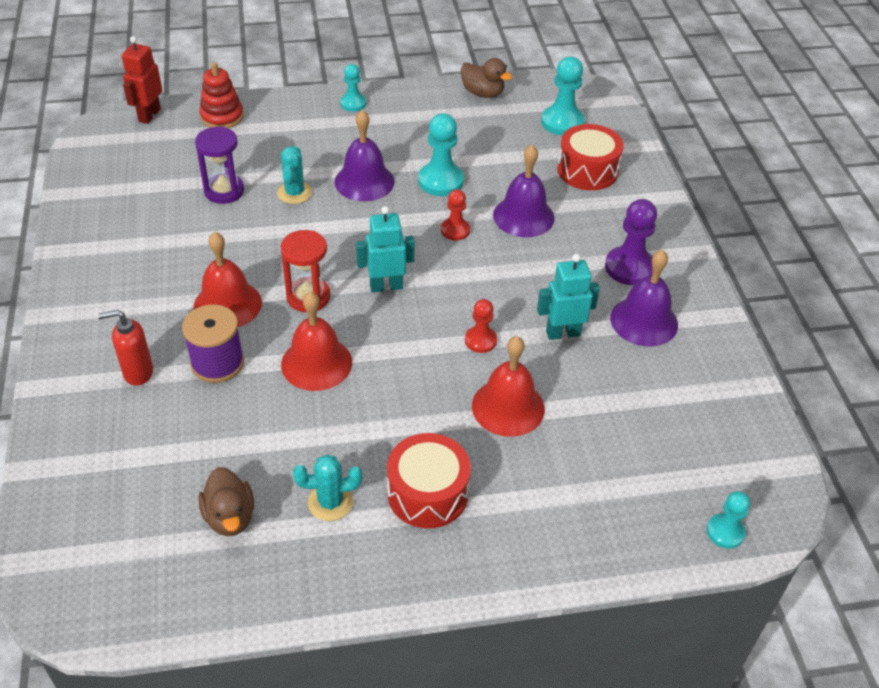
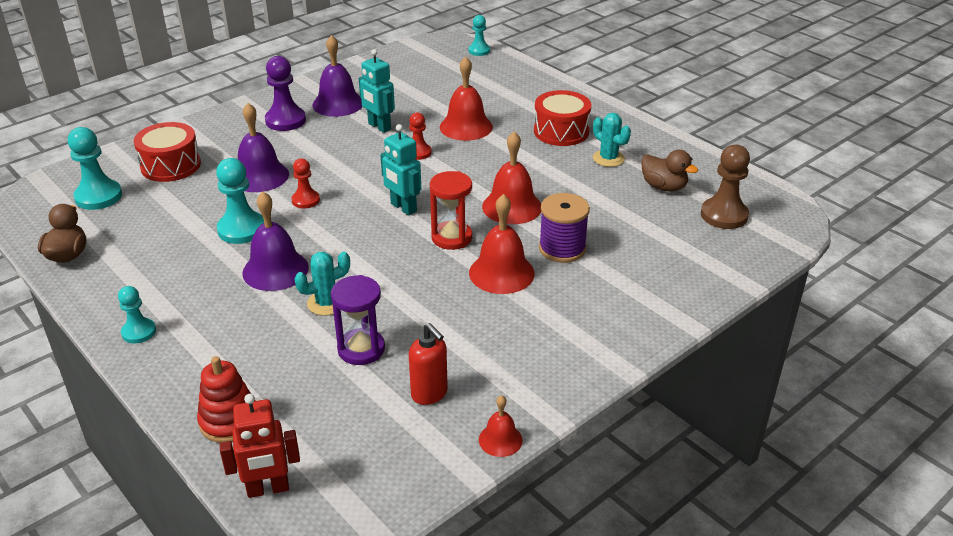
camera: 120 degrees left, 10 degrees down
red soap dispenser [98,310,153,386] -> red soap dispenser moved to [409,323,448,405]
brown duck [198,467,254,536] -> brown duck turned 90 degrees clockwise [641,150,698,191]
none -> red bell [479,395,523,457]
none -> brown pawn [701,145,750,229]

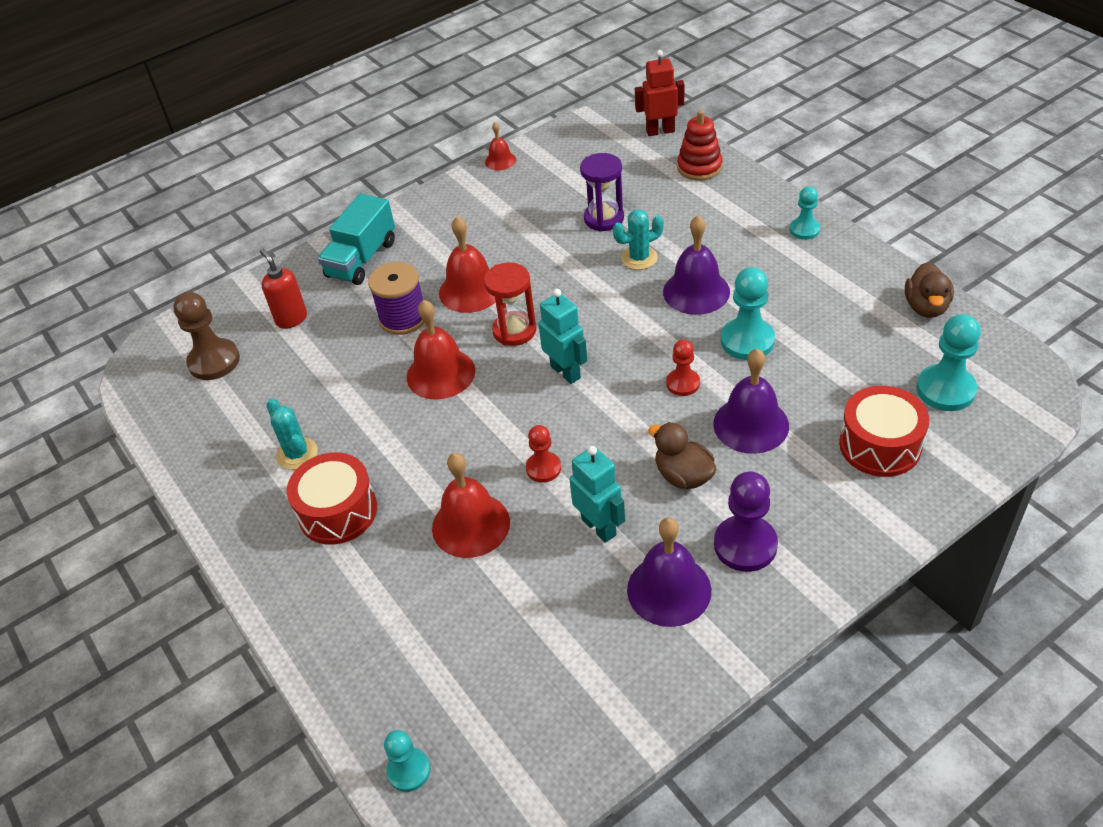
camera: 170 degrees left, 10 degrees up
red soap dispenser [409,323,448,405] -> red soap dispenser moved to [260,249,307,329]
brown duck [641,150,698,191] -> brown duck moved to [648,422,716,489]
none -> turquoise truck [318,193,395,285]

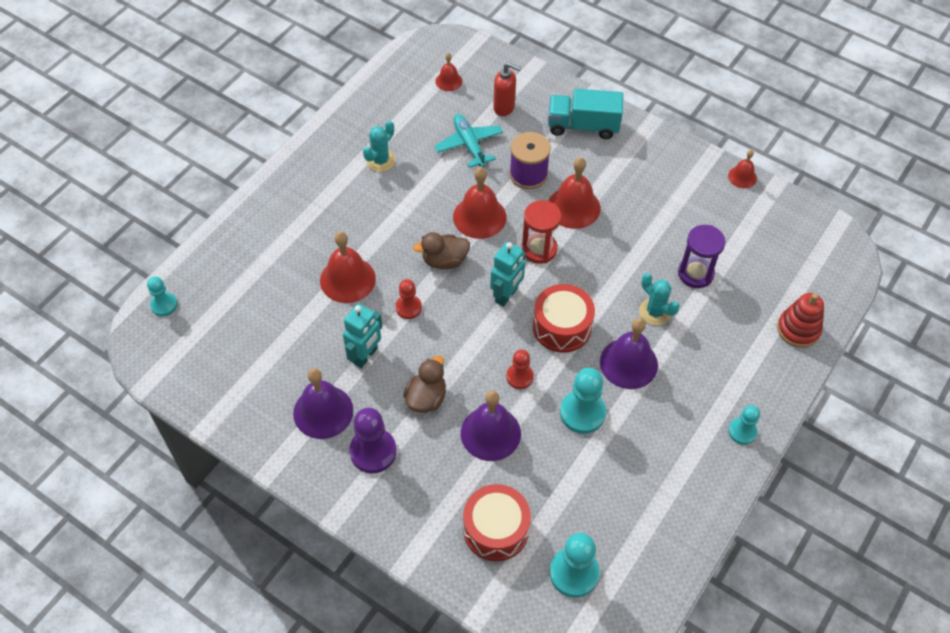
camera: 65 degrees right, 10 degrees up
brown pawn [173,292,240,380] -> red bell [435,53,462,91]
red soap dispenser [260,249,307,329] -> red soap dispenser turned 75 degrees clockwise [493,62,521,116]
red drum [287,452,377,545] -> red drum moved to [533,284,595,353]
red robot [635,50,684,136] -> none
brown duck [905,262,954,318] -> brown duck moved to [413,232,470,269]
none -> turquoise plane [434,114,503,168]

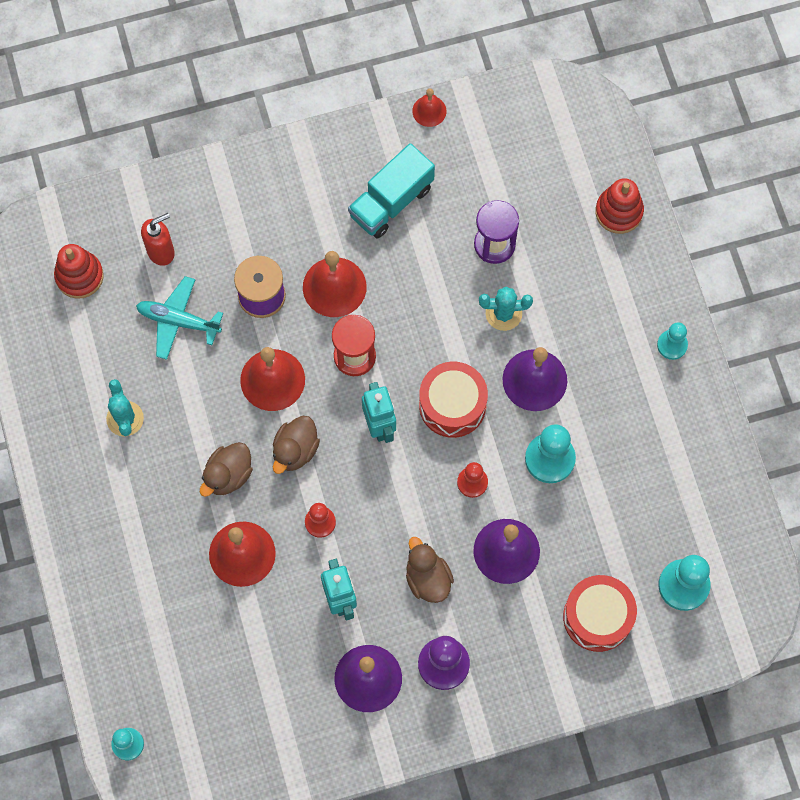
camera: 50 degrees left, 15 degrees up
red bell [435,53,462,91] -> red stacking toy [54,244,104,299]
turquoise truck [548,89,623,139] -> turquoise truck moved to [348,143,435,239]
none -> brown duck [200,442,253,497]

